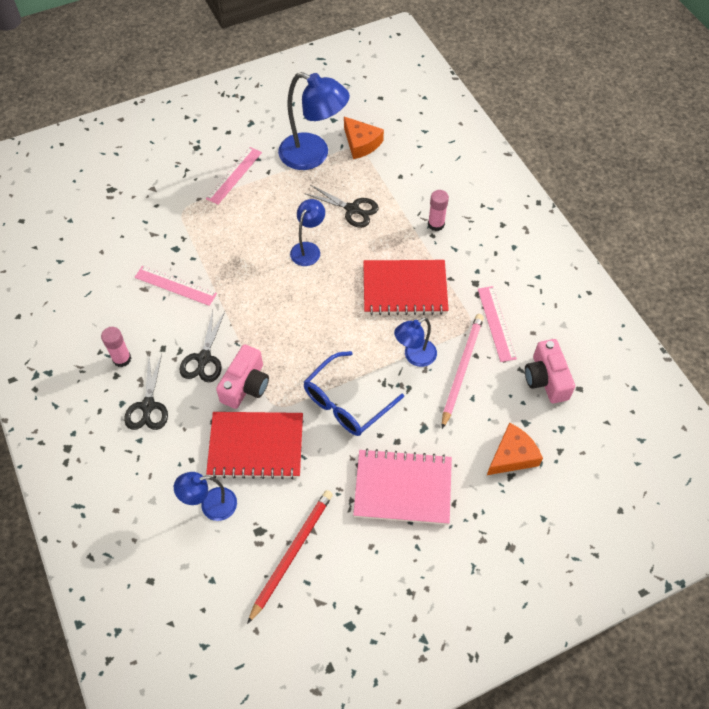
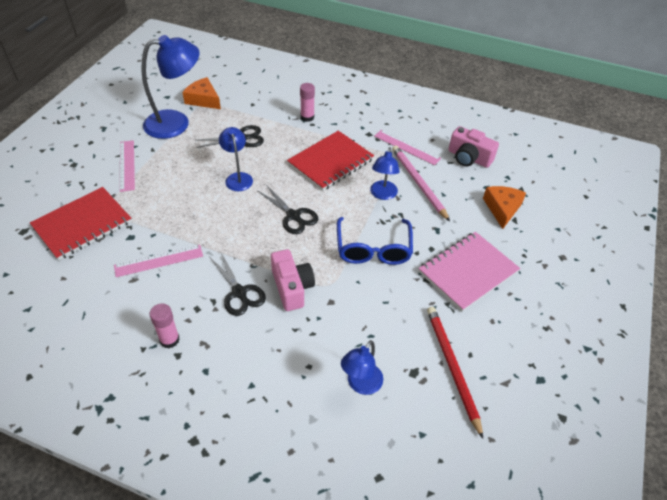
camera: 45 degrees left, 10 degrees down
black scissors [124,354,168,430] -> black scissors moved to [258,185,318,234]
red notebook [206,412,303,479] -> red notebook moved to [30,187,132,260]
orange cheese [344,117,384,159] -> orange cheese turned 150 degrees counterclockwise [182,77,221,109]

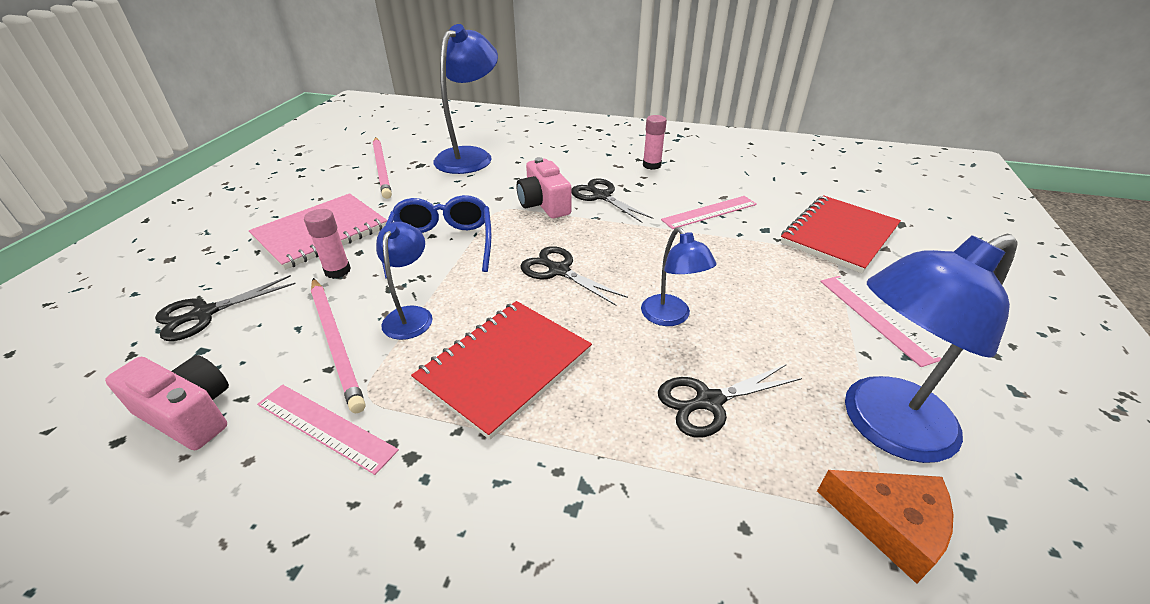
camera: 175 degrees right, 10 degrees down
pink glue stick [300,83,315,122] -> pink glue stick moved to [304,209,351,279]
blue lamp [341,340,383,395] -> blue lamp [433,24,498,174], size x1.78
red pencil [427,307,483,438] -> pink pencil [373,137,392,199]
orange cheese [483,186,526,229] -> black scissors [155,275,296,341]

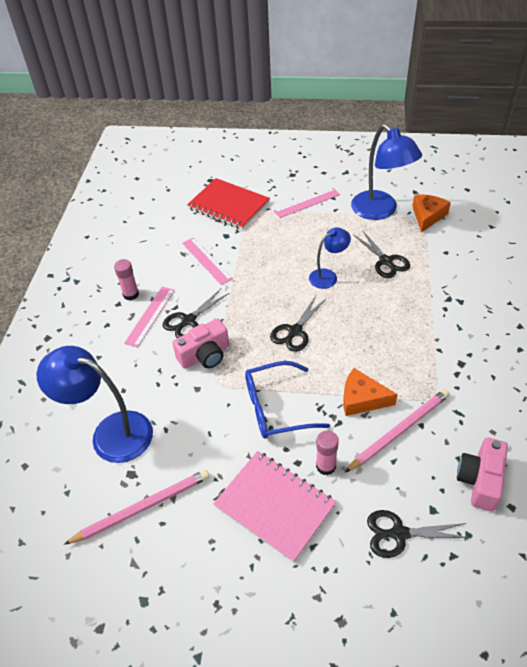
camera: 95 degrees left, 10 degrees up
black scissors [155,275,296,341] -> black scissors turned 135 degrees clockwise [367,510,470,558]
pink ruler [257,384,399,475] -> pink ruler moved to [124,287,175,348]
blue lamp [376,222,432,340] -> orange cheese [343,368,398,416]
red notebook [411,301,592,440] -> none

